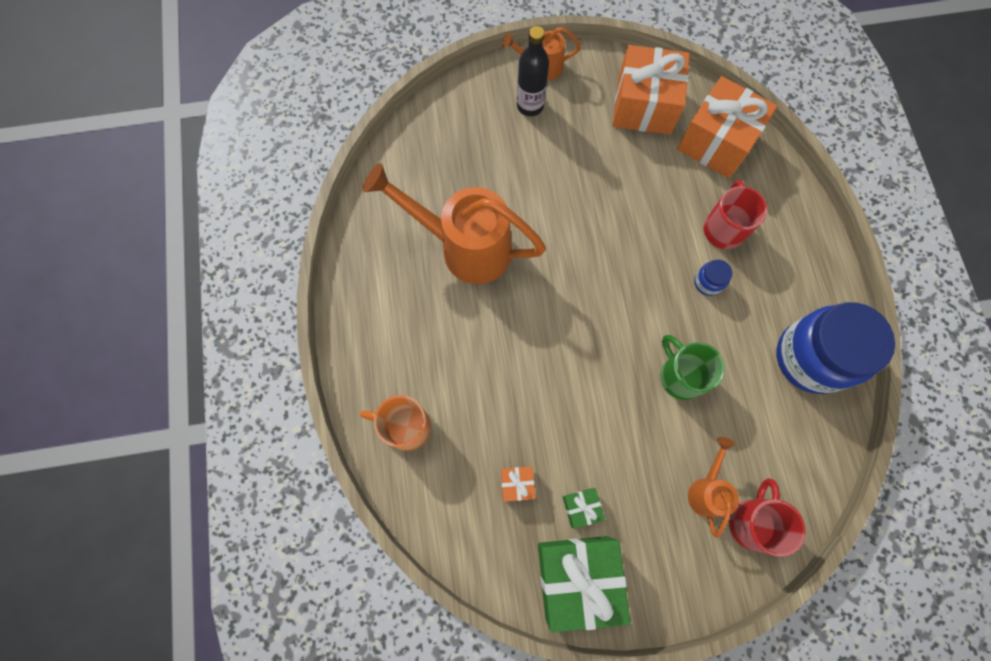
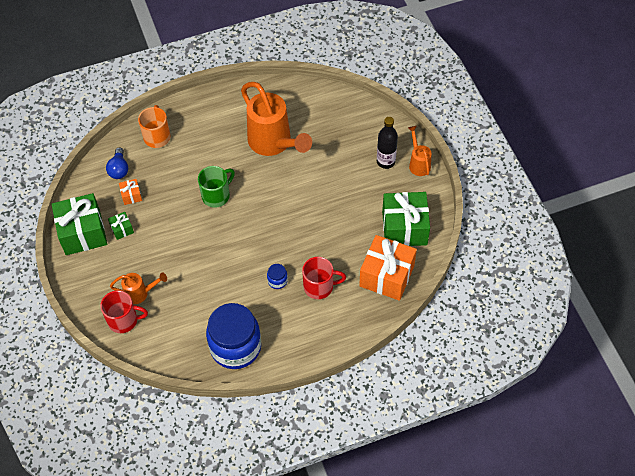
camera: 80 degrees right, 15 degrees down
orange watering can [363,163,546,284] -> orange watering can turned 135 degrees clockwise [241,82,312,156]
orange gift [613,45,690,135] -> green gift [382,192,430,246]
green mug [660,335,725,400] -> green mug moved to [198,166,235,208]
none -> blue light bulb [106,147,128,179]

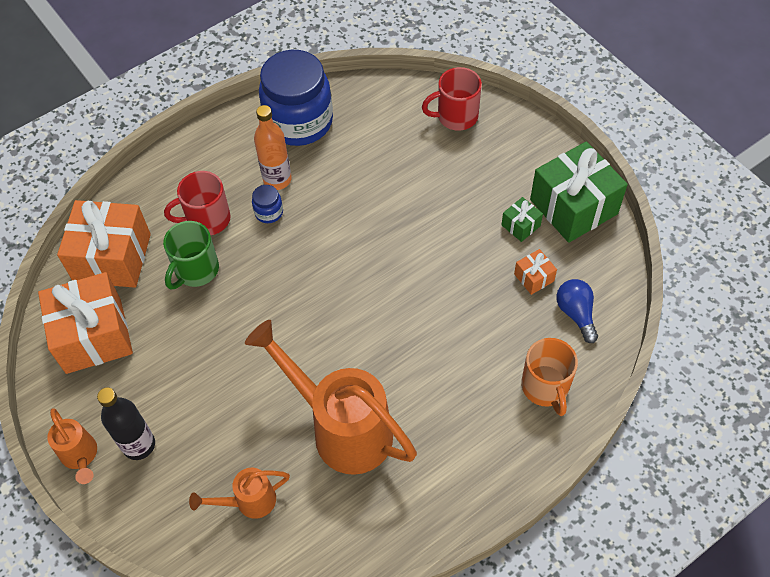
camera: 165 degrees right, 0 degrees up
orange watering can [110,272,167,304] -> orange watering can moved to [189,468,290,519]
green mug [198,166,235,208] -> green mug moved to [163,221,219,289]
green gift [382,192,430,246] -> orange gift [38,272,133,374]
none -> orange bottle [254,105,292,190]

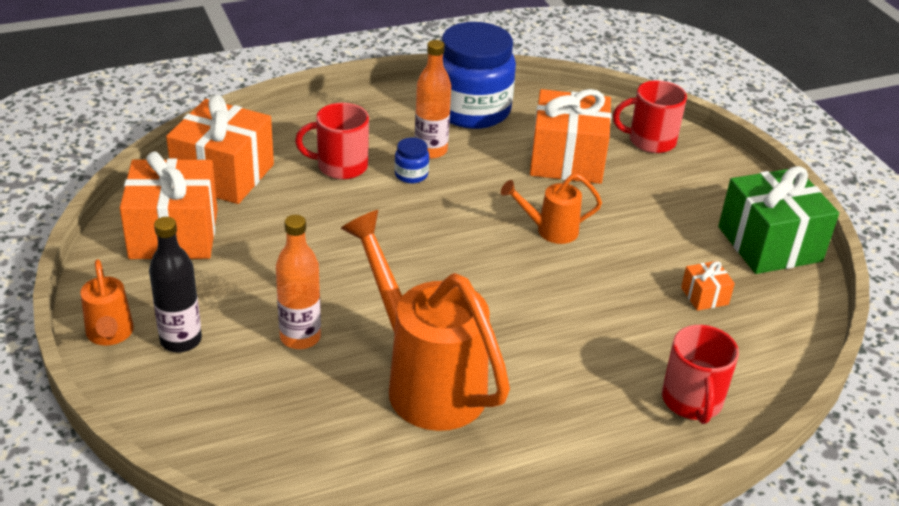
camera: 10 degrees right, 20 degrees down
green mug [163,221,219,289] -> none
orange watering can [189,468,290,519] -> orange watering can moved to [501,173,602,244]
green gift [501,197,543,242] -> none
orange mug [521,338,578,416] -> red mug [662,325,739,424]
blue light bulb [556,279,598,343] -> none
none -> orange bottle [276,215,321,349]
none -> orange gift [530,89,611,184]

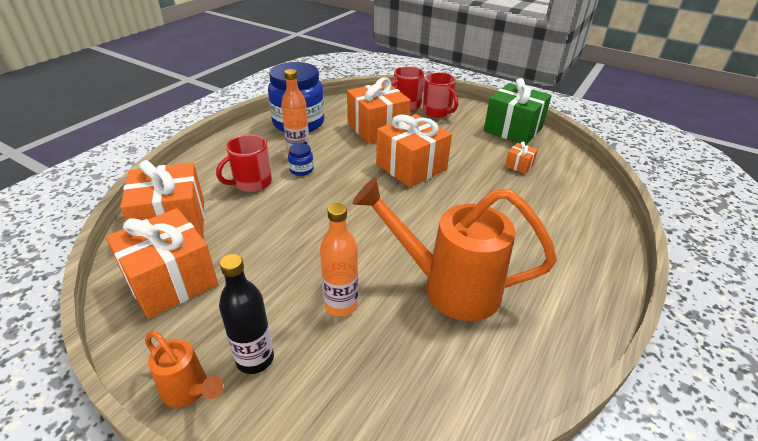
camera: 35 degrees left, 0 degrees up
orange watering can [501,173,602,244] -> orange gift [376,114,452,187]
red mug [662,325,739,424] -> red mug moved to [423,72,458,117]

